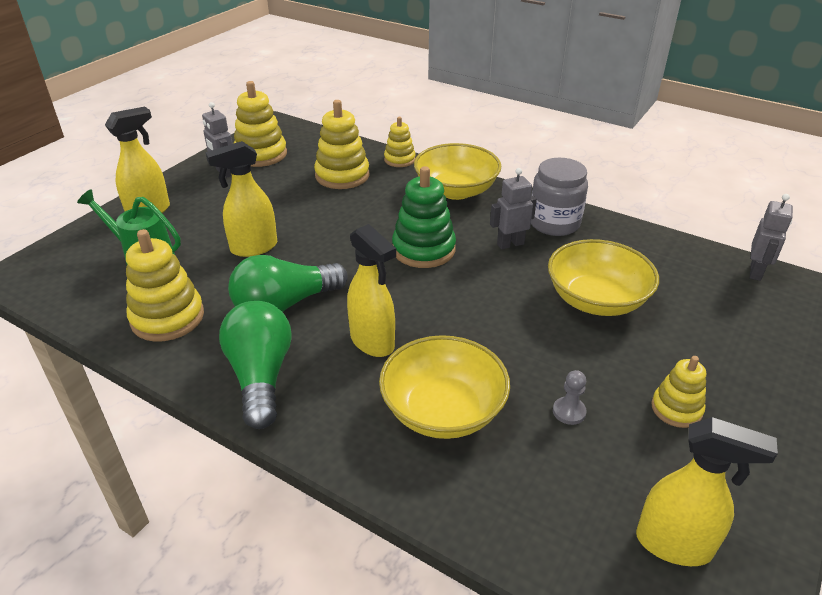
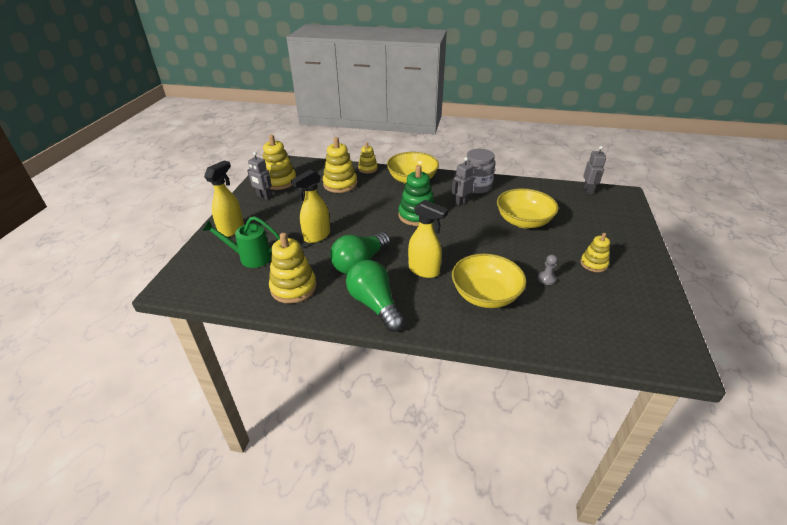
camera: 20 degrees left, 0 degrees up
yellow spray bottle [636,417,778,566] -> none

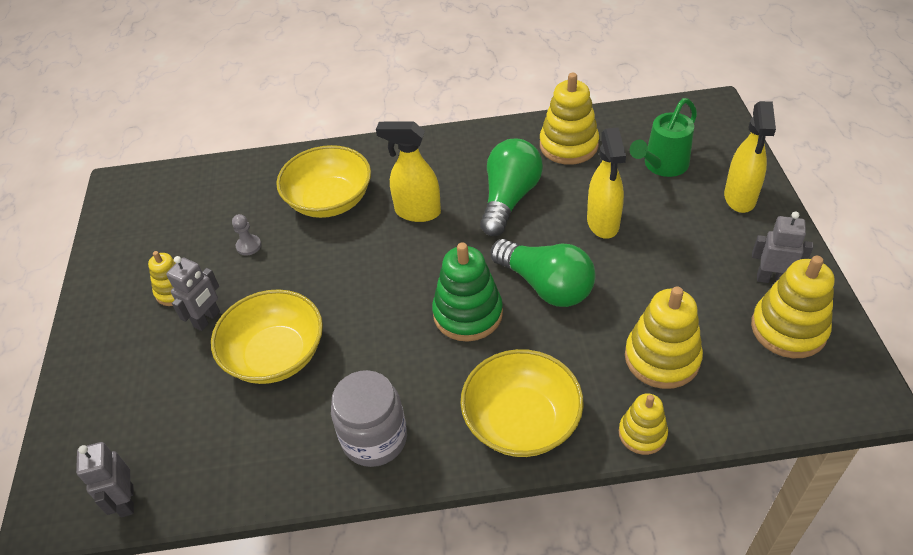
camera: 165 degrees right, 10 degrees up
green watering can [202,216,280,268] -> green watering can turned 150 degrees clockwise [630,98,697,177]
yellow spray bottle [291,170,330,243] -> yellow spray bottle turned 150 degrees clockwise [587,127,626,239]
green light bulb [346,260,405,332] -> green light bulb moved to [491,239,596,307]
grey robot [452,157,474,206] -> grey robot moved to [166,256,220,331]

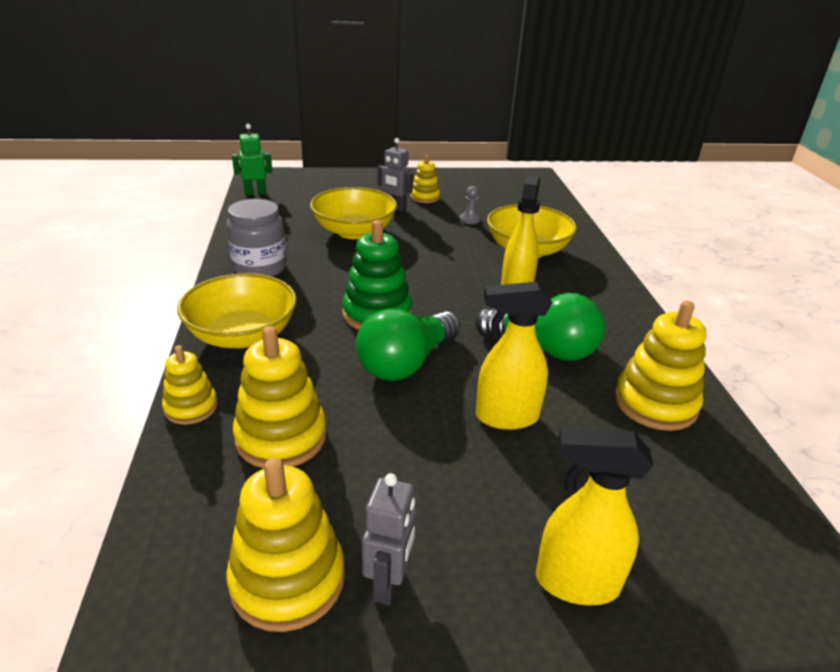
camera: 85 degrees right, 15 degrees down
grey robot [76,442,134,517] -> green robot [232,124,272,195]
green watering can [630,98,697,177] -> none

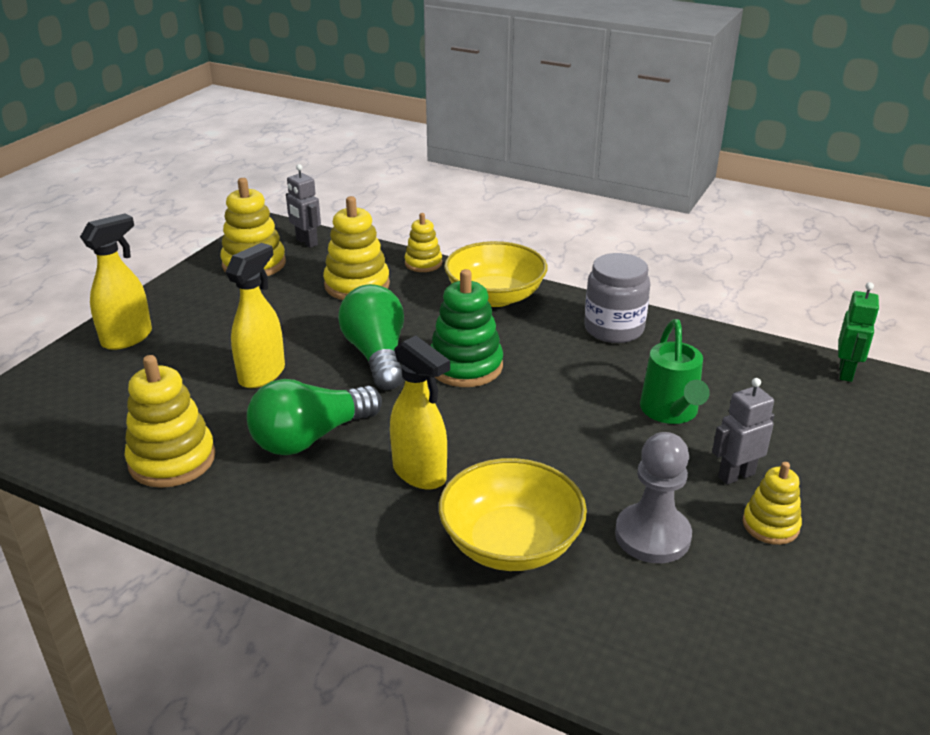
camera: 125 degrees right, 0 degrees up
yellow bowl [310,187,397,239] -> green watering can [640,319,710,424]
grey robot [362,473,416,605] -> grey robot moved to [286,164,321,248]
grey pawn [460,186,481,224] -> grey pawn [615,432,692,563], size x2.03

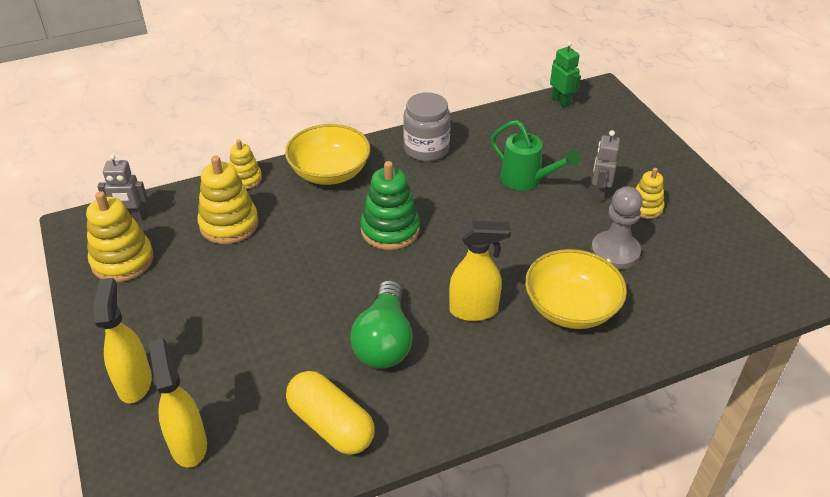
camera: 50 degrees left, 10 degrees up
yellow stacking toy [124,355,216,488] -> yellow capsule [286,371,375,455]
yellow spray bottle [226,243,285,388] -> yellow spray bottle moved to [148,338,207,468]
green light bulb [338,284,404,390] -> none

